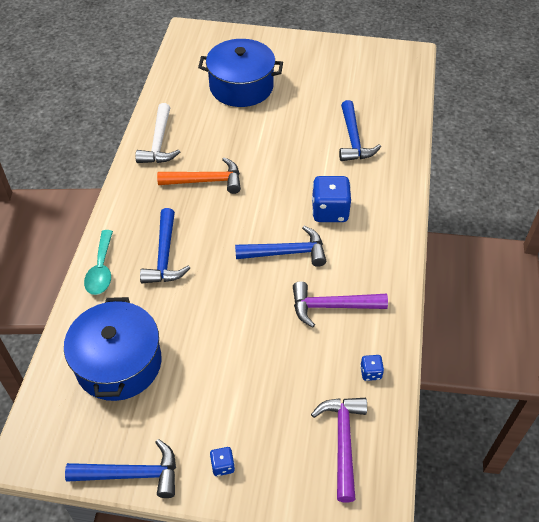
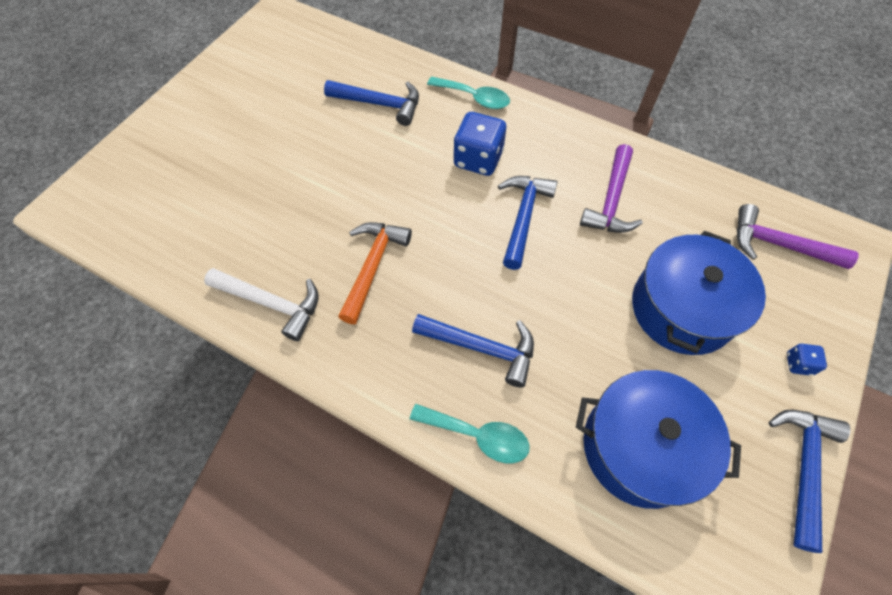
camera: 70 degrees left, 10 degrees up
blue pot [198,39,283,107] -> blue pot moved to [632,231,766,355]
blue dice [360,355,384,381] -> none
none -> turquoise spoon [427,77,510,109]

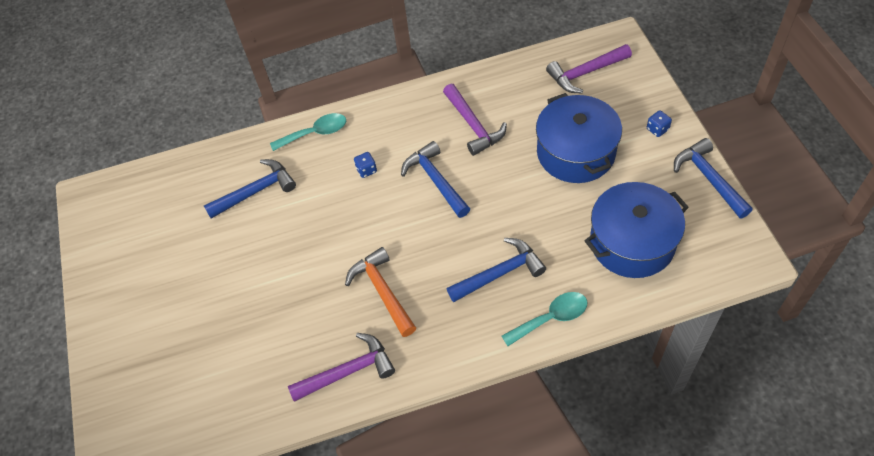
camera: 40 degrees left, 5 degrees down
white hammer [204,268,319,341] -> purple hammer [288,333,395,402]
blue dice [453,112,506,176] -> blue dice [354,152,377,178], size x0.48

